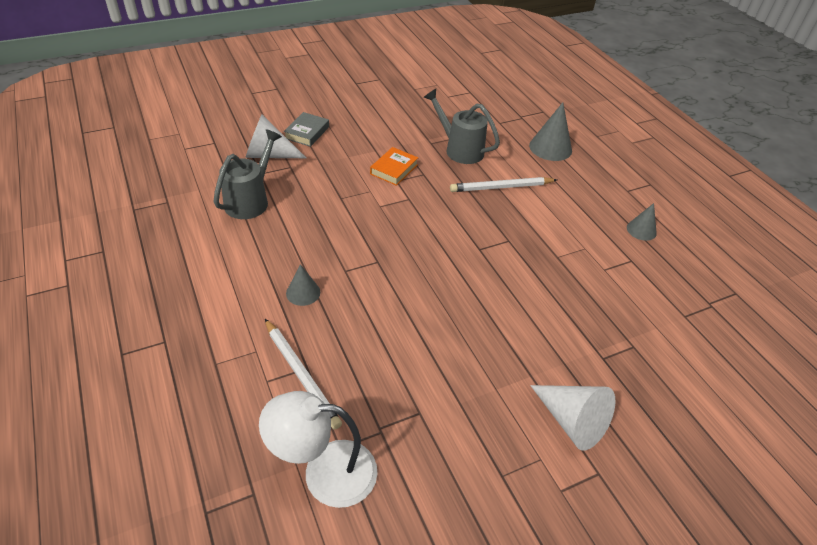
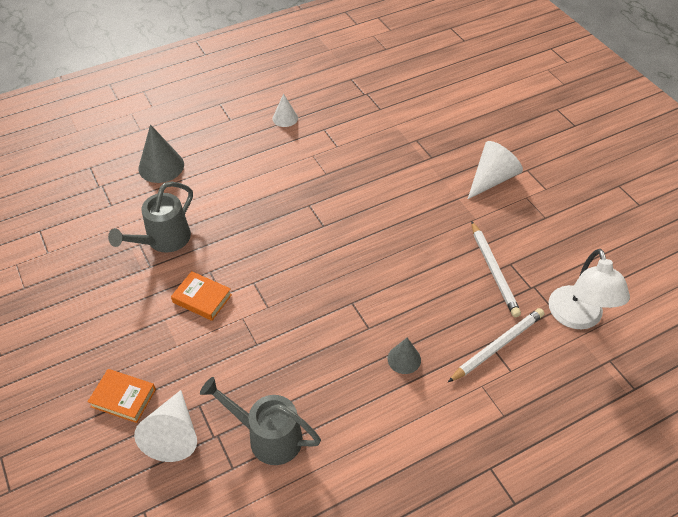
camera: 90 degrees left, 5 degrees up
grey book [284,112,329,147] -> orange book [88,369,156,423]
white pencil [450,177,557,192] -> white pencil moved to [471,221,521,317]
grey cone [627,203,657,241] -> white cone [272,94,298,127]

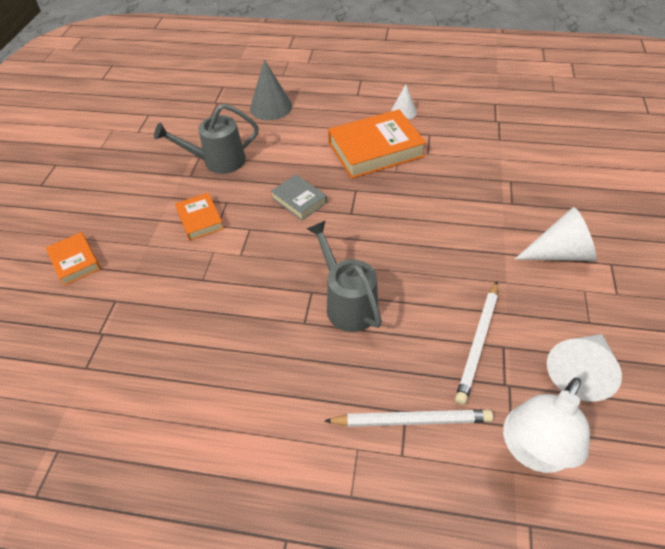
camera: 40 degrees right, 0 degrees up
white cone [134,390,197,462] -> white cone moved to [547,334,622,402]
grey watering can [200,377,321,465] -> grey watering can moved to [307,220,382,332]
grey cone [388,338,421,374] -> none
none -> grey book [271,175,327,220]
none -> orange book [328,109,426,179]

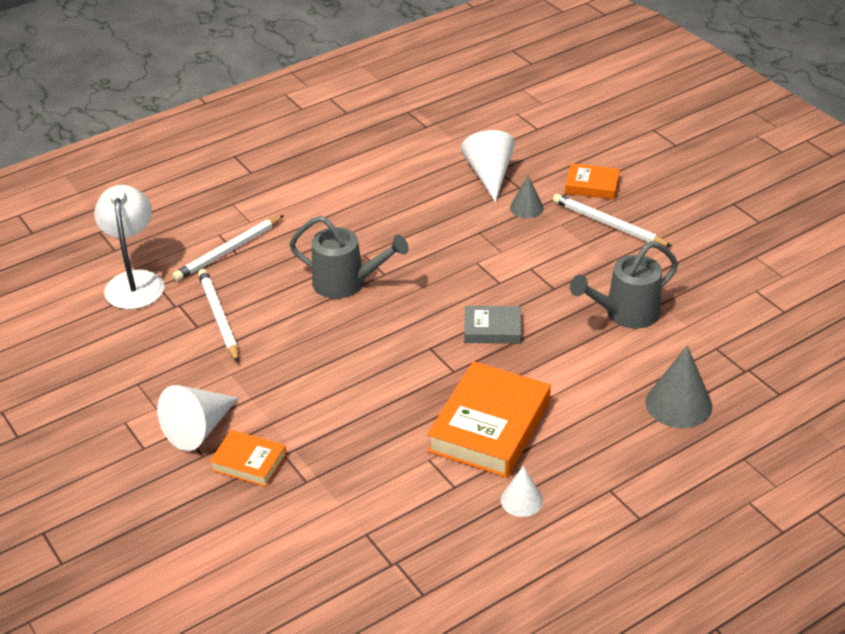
camera: 135 degrees right, 10 degrees down
grey watering can [154,104,259,174] -> grey watering can turned 150 degrees counterclockwise [570,241,678,329]
orange book [175,193,224,241] -> orange book moved to [209,430,287,487]
white cone [547,334,622,402] -> white cone moved to [461,130,515,202]
none -> grey cone [510,175,544,218]
none -> white pencil [553,194,673,247]

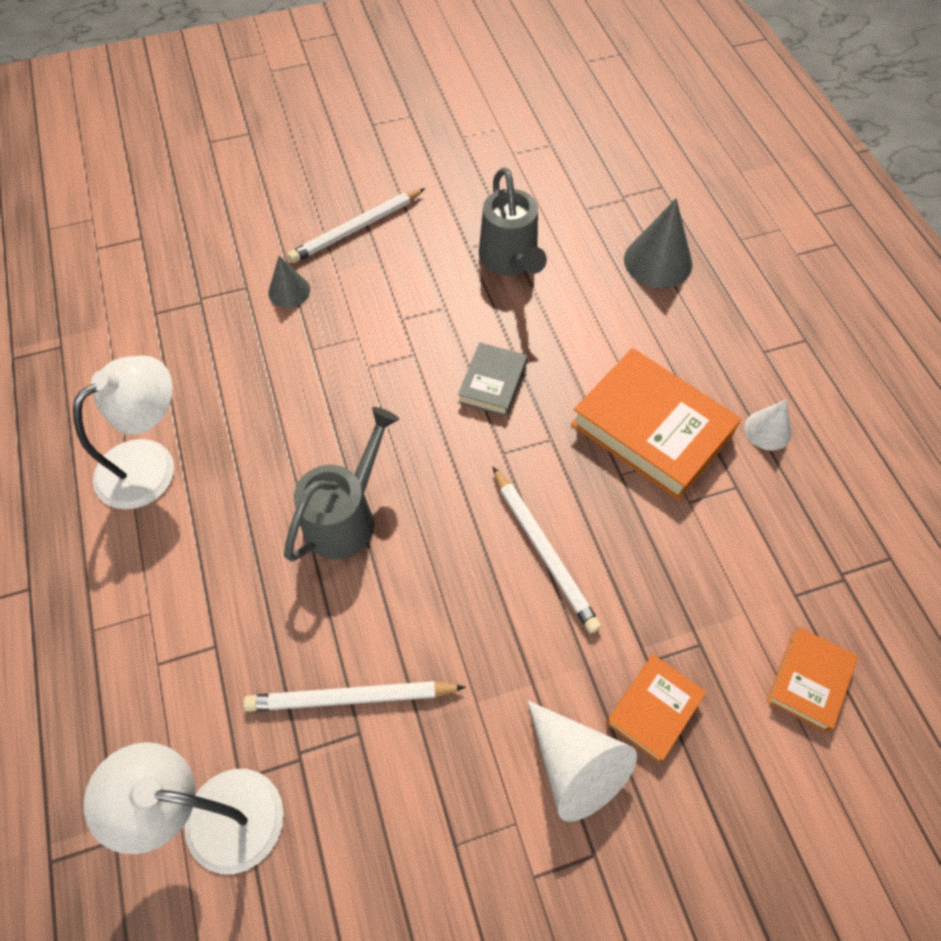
camera: 75 degrees left, 20 degrees up
white pencil [172,215,284,281] -> white pencil moved to [493,467,601,634]
white cone [461,130,515,202] -> none
orange book [565,163,620,199] -> orange book moved to [767,627,858,732]
none -> white lamp [73,355,174,509]

